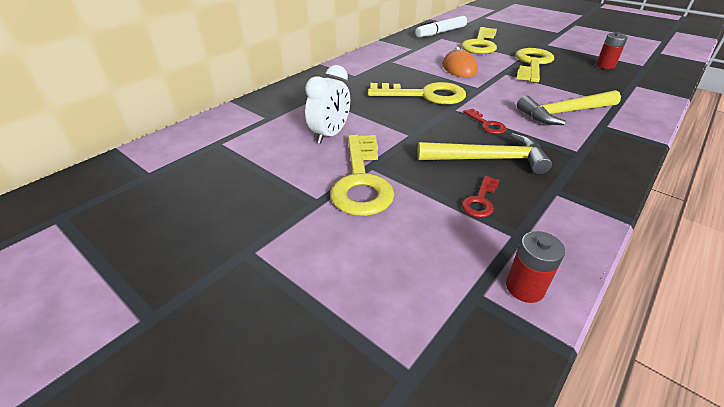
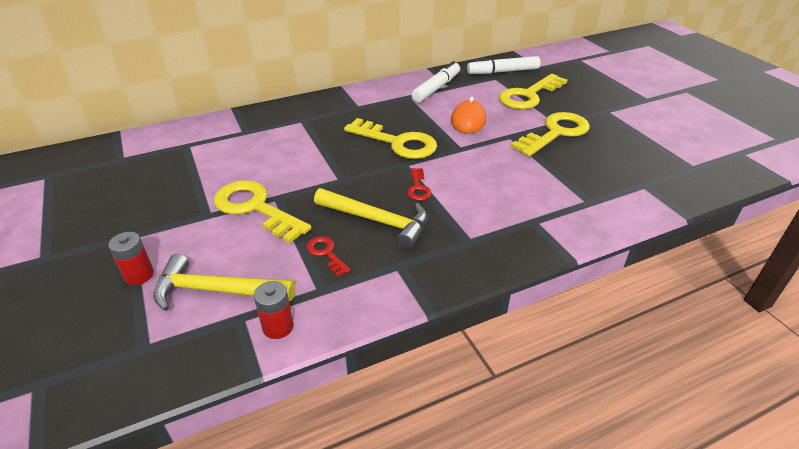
camera: 25 degrees right, 0 degrees up
white clock [305,65,350,144] -> none
yellow key [330,135,395,216] -> yellow key turned 105 degrees clockwise [214,180,311,243]
red key [461,176,499,218] -> red key turned 90 degrees clockwise [306,236,351,277]
yellow hammer [517,90,621,125] -> yellow hammer moved to [153,254,295,311]
red battery [596,32,628,69] -> red battery moved to [108,232,154,285]
none -> white marker [411,61,460,102]

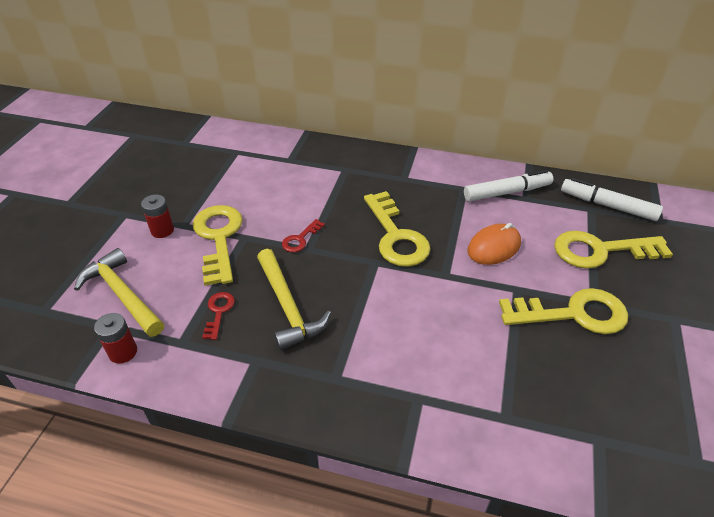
camera: 40 degrees right, 5 degrees up
red battery [108,232,154,285] -> red battery moved to [141,194,174,238]
red key [407,168,432,201] -> red key moved to [282,219,325,252]

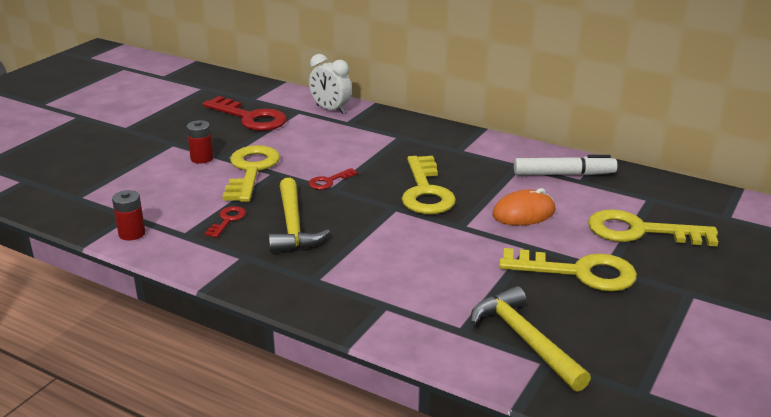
camera: 15 degrees right, 15 degrees down
yellow hammer [74,248,164,337] -> yellow hammer moved to [470,286,591,392]
white marker [561,178,663,221] -> none
none -> red key [203,96,287,131]
none -> white clock [309,54,352,114]

